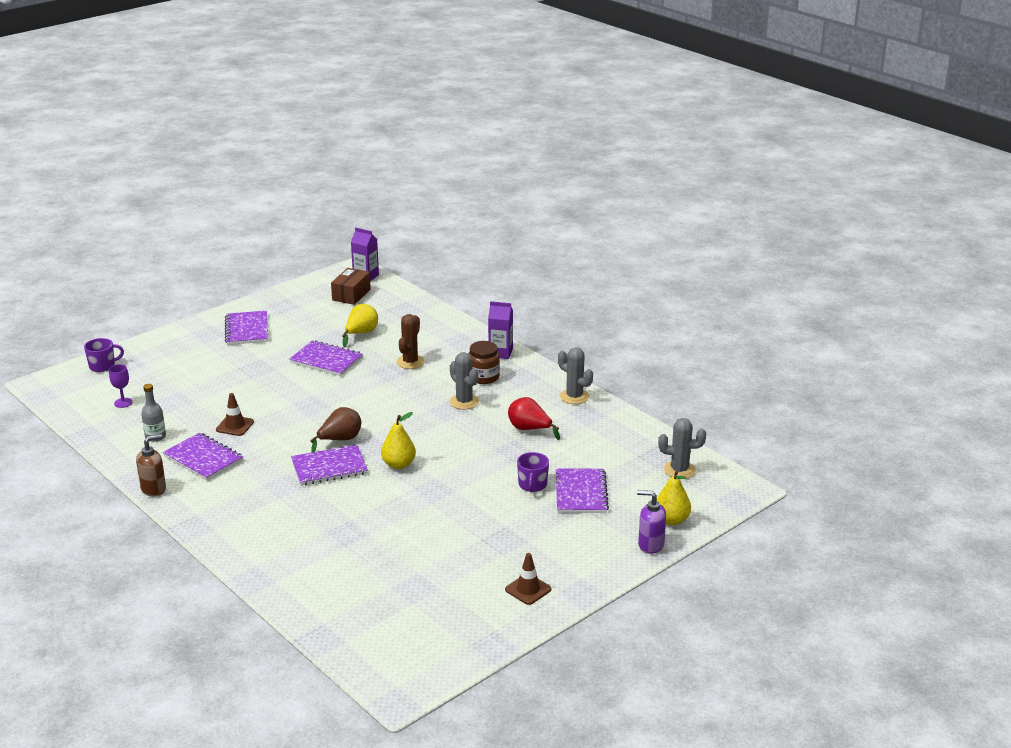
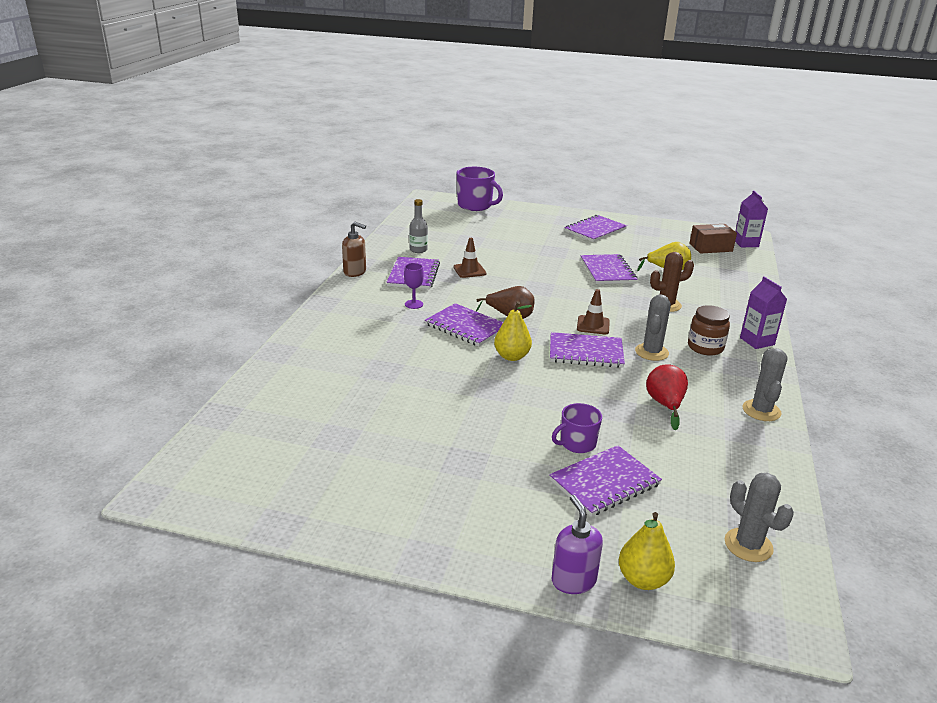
camera: 55 degrees right, 0 degrees up
purple mug [84,338,124,372] -> purple mug [457,167,503,211], size x1.65
purple goblet [109,364,133,408] -> purple goblet moved to [404,263,424,309]
brown traffic cone [505,553,552,605] -> brown traffic cone moved to [577,289,610,334]
none -> purple notebook [550,332,625,368]

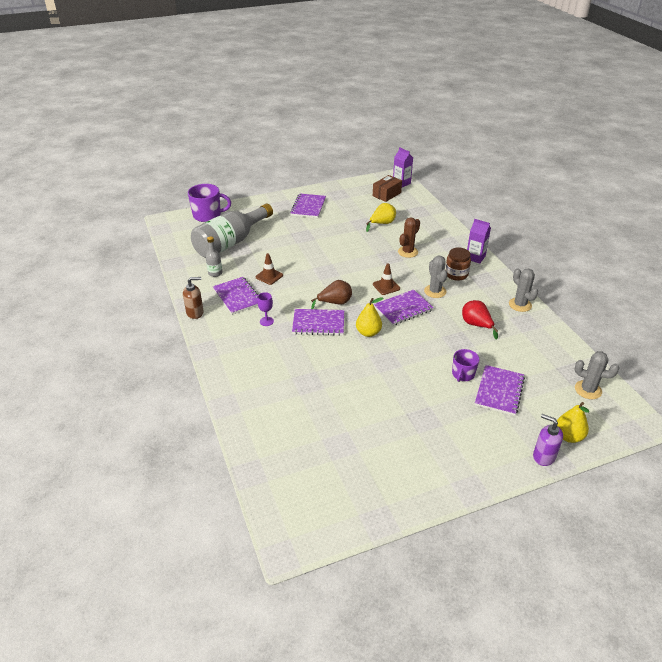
camera: 35 degrees left, 10 degrees up
purple notebook [581,254,638,284] -> none
none -> grey bottle [191,204,273,258]

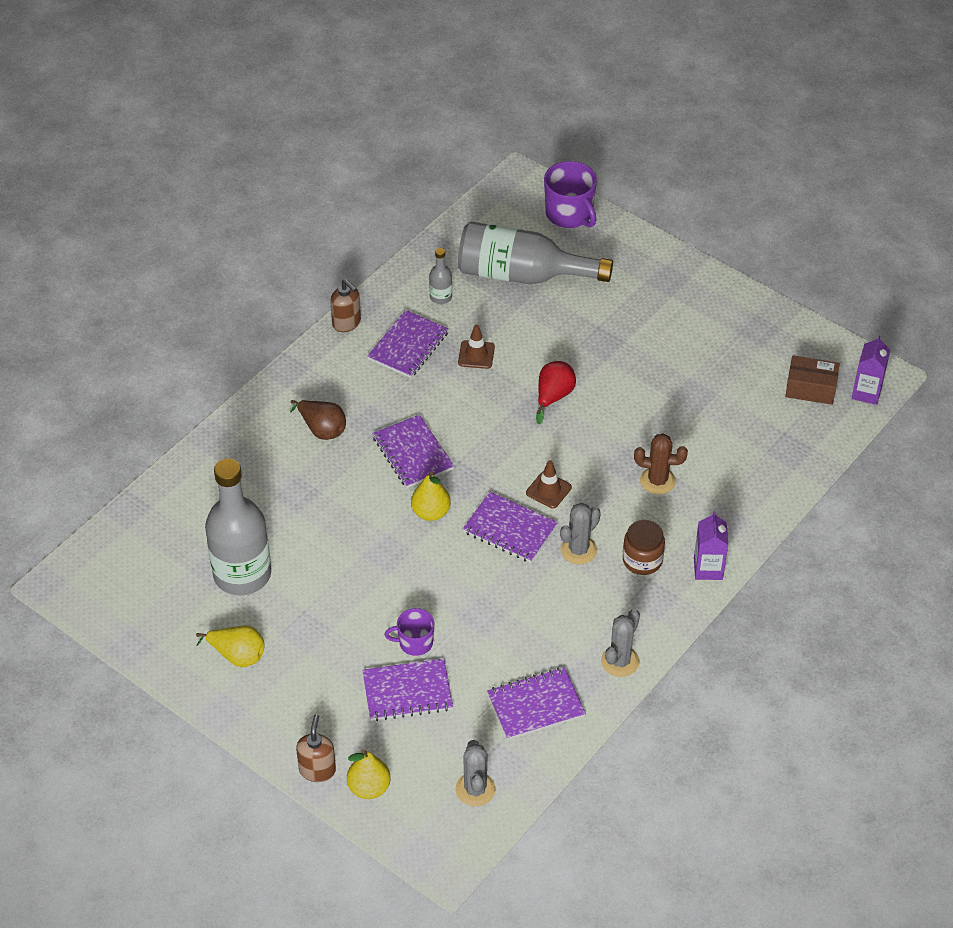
camera: 60 degrees right, 10 degrees up
purple goblet [257,292,274,326] -> none
purple notebook [290,193,326,218] -> purple notebook moved to [487,667,586,740]
brown pear [311,280,352,309] -> brown pear moved to [290,400,346,440]
yellow pear [366,203,396,232] -> yellow pear moved to [196,626,265,667]
red pear [462,300,498,339] -> red pear moved to [536,361,576,424]
purple soap dispenser [533,414,563,466] -> brown soap dispenser [296,714,336,782]
none -> grey bottle [205,459,271,595]

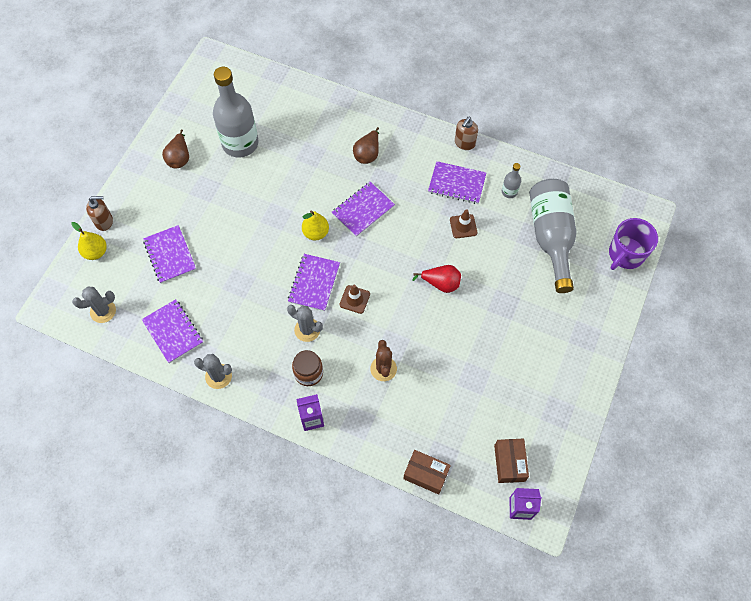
camera: 75 degrees right, 15 degrees up
yellow pear [196,626,265,667] -> brown pear [162,130,189,169]
purple mug [384,608,435,656] -> none
none -> brown box [403,450,451,495]

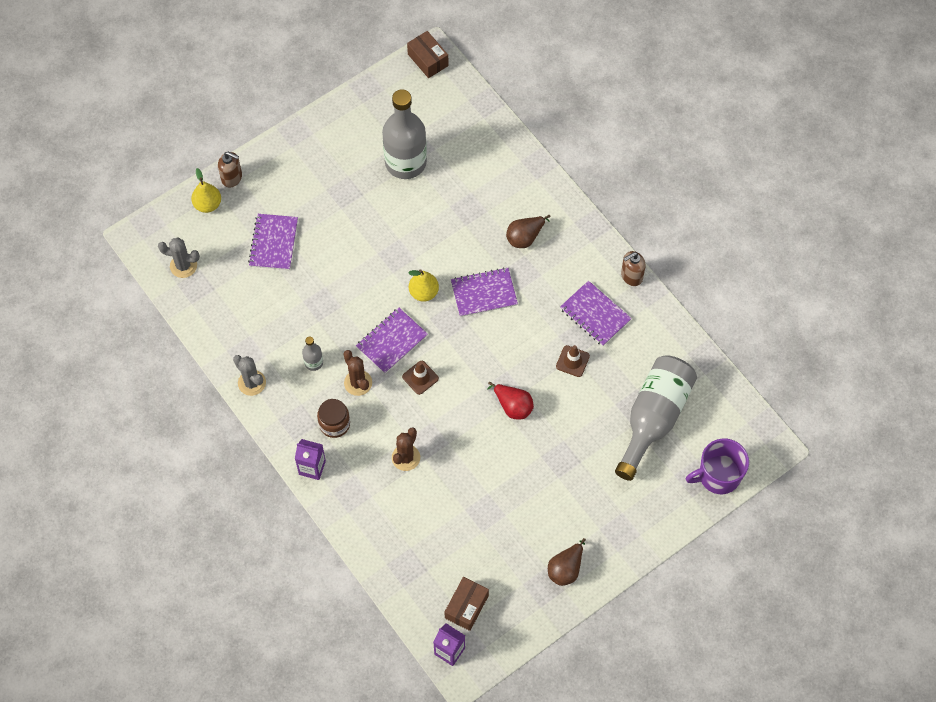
camera: 30 degrees right, 0 degrees up
purple notebook [141,299,203,364] -> none
brown pear [162,130,189,169] -> brown pear moved to [548,538,586,586]
grey cactus [287,305,323,342] -> brown cactus [343,350,372,396]
brown box [403,450,451,495] -> brown box moved to [407,31,449,78]
grey bottle [502,163,521,198] -> grey bottle moved to [302,337,323,371]

